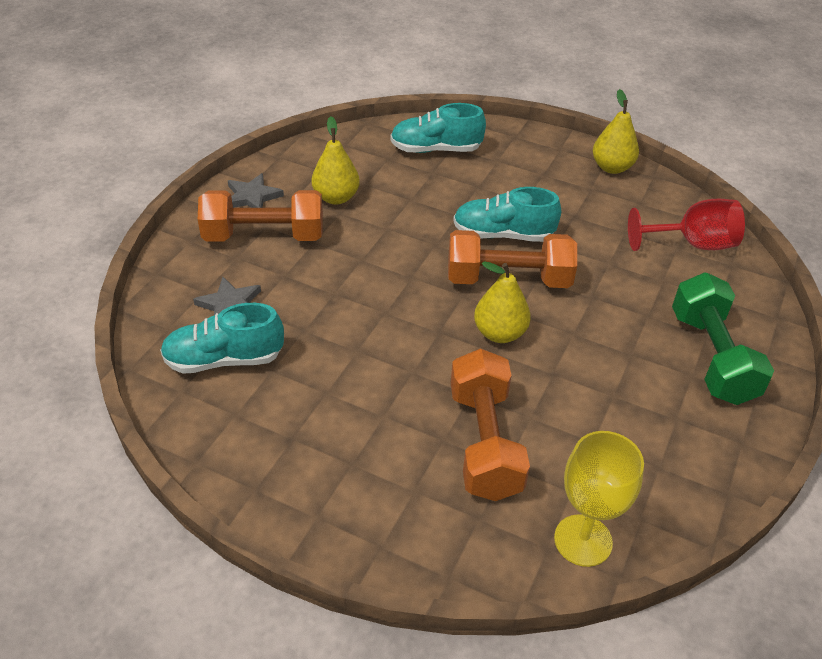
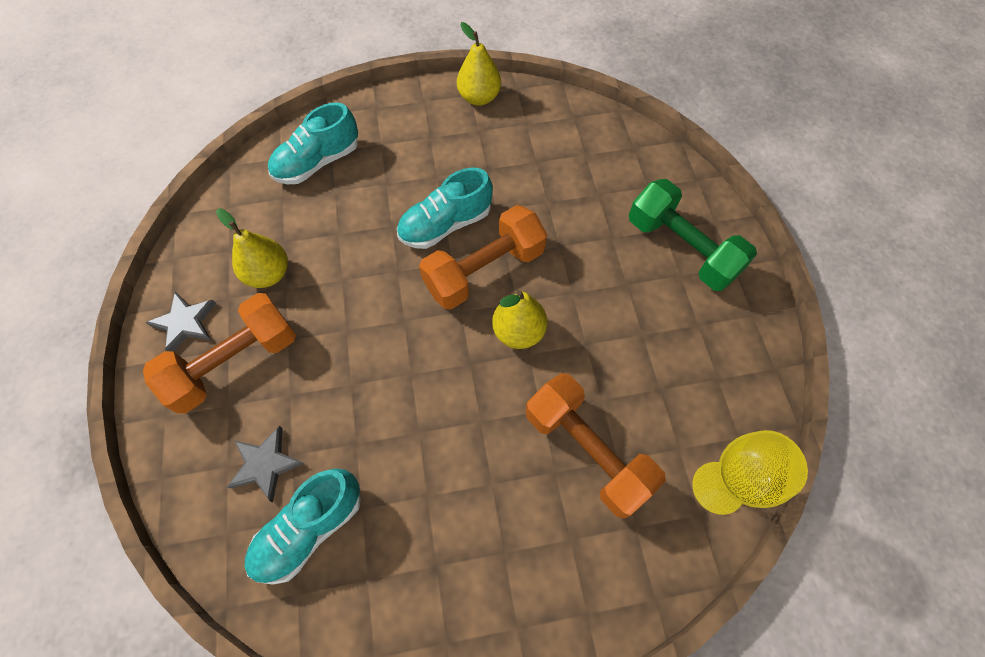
camera: 35 degrees left, 20 degrees up
red goblet [628,199,745,251] -> none

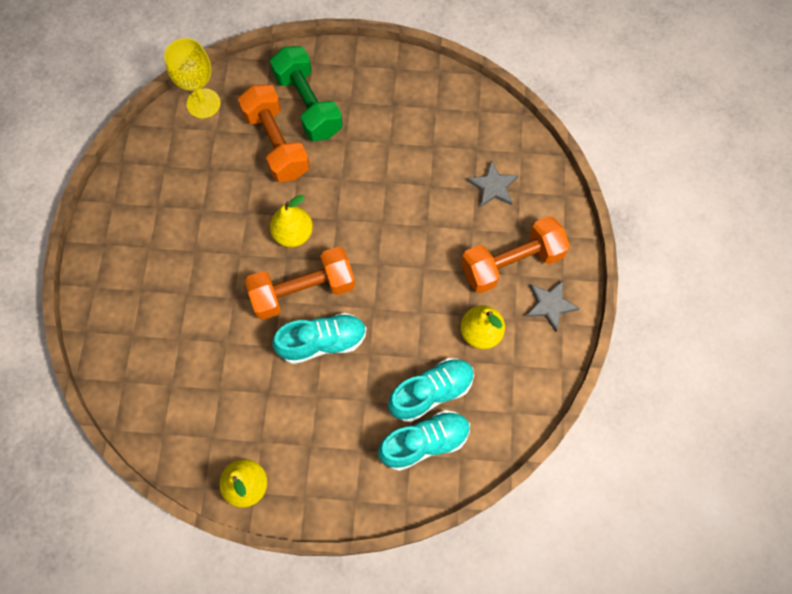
camera: 165 degrees left, 5 degrees up
turquoise shoe [245,469,361,584] -> turquoise shoe moved to [388,358,474,422]
green dumbbell [629,179,757,291] -> green dumbbell moved to [270,46,343,141]

